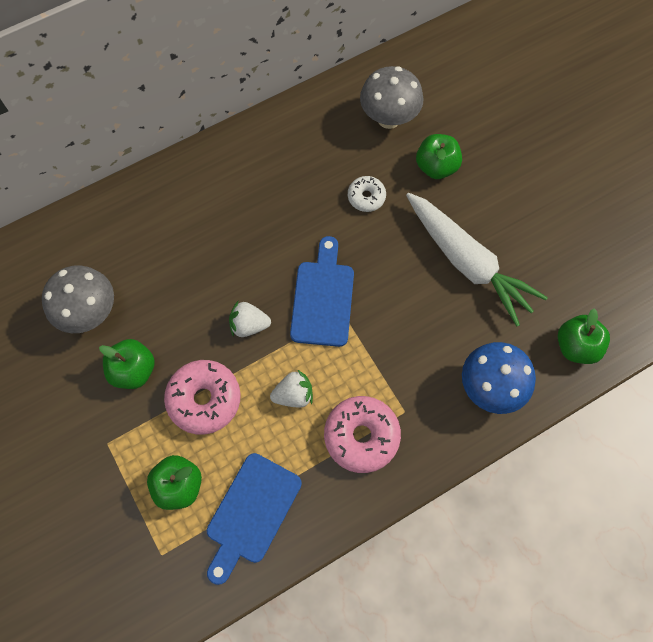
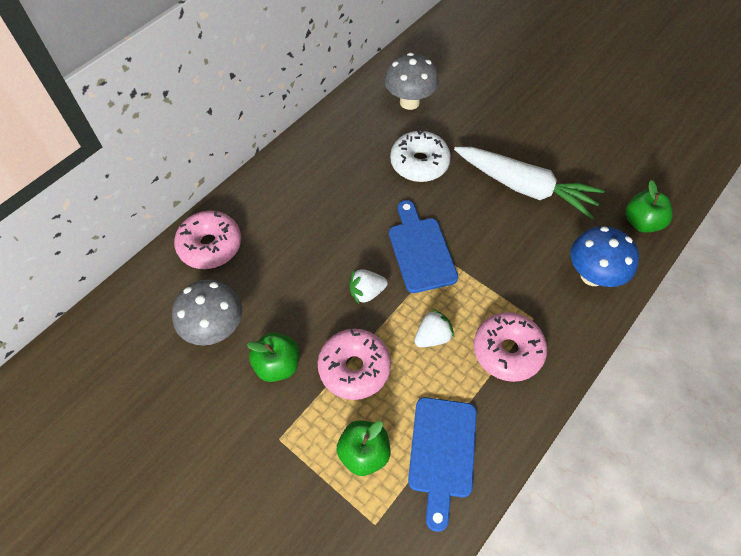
camera: 20 degrees left, 10 degrees down
white donut [348,176,386,212] -> white donut [390,130,451,182], size x1.75
green apple [416,134,462,179] -> none
none -> pink donut [174,211,241,269]

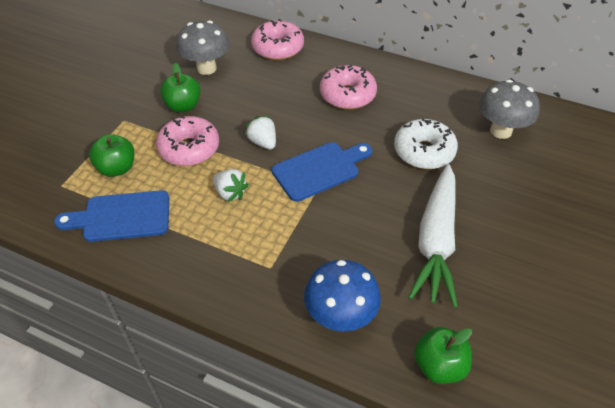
camera: 75 degrees right, 10 degrees down
pink donut [474,312,547,382] -> pink donut moved to [320,65,377,109]

